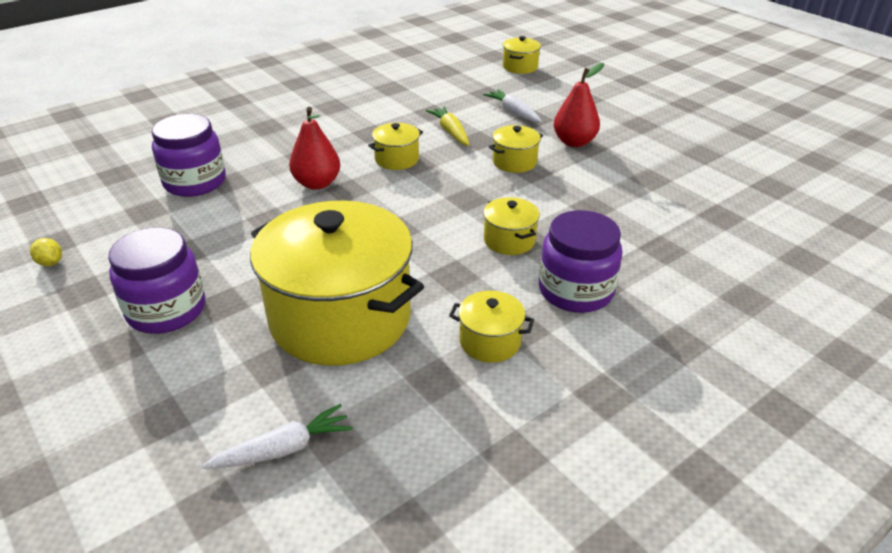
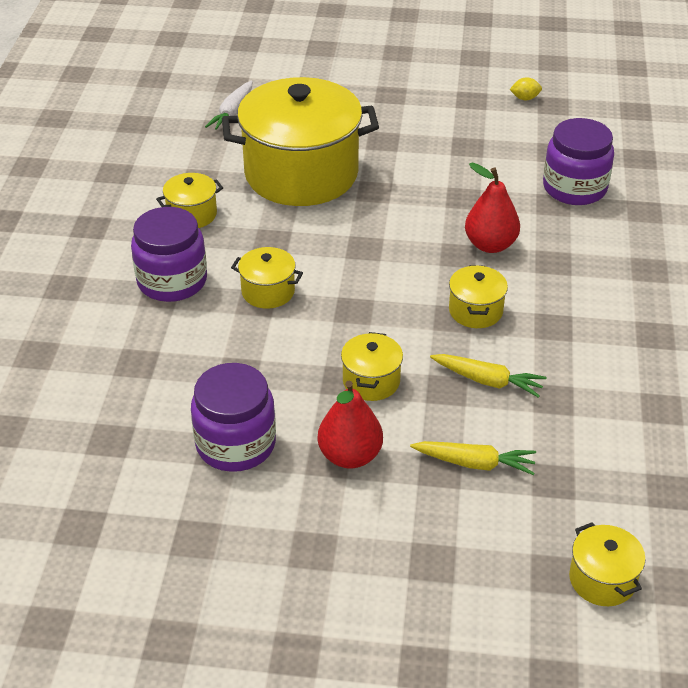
camera: 135 degrees right, 5 degrees up
purple jar [108,227,205,334] -> purple jar moved to [191,363,276,472]
white carrot [483,89,542,123] -> yellow carrot [410,441,536,475]

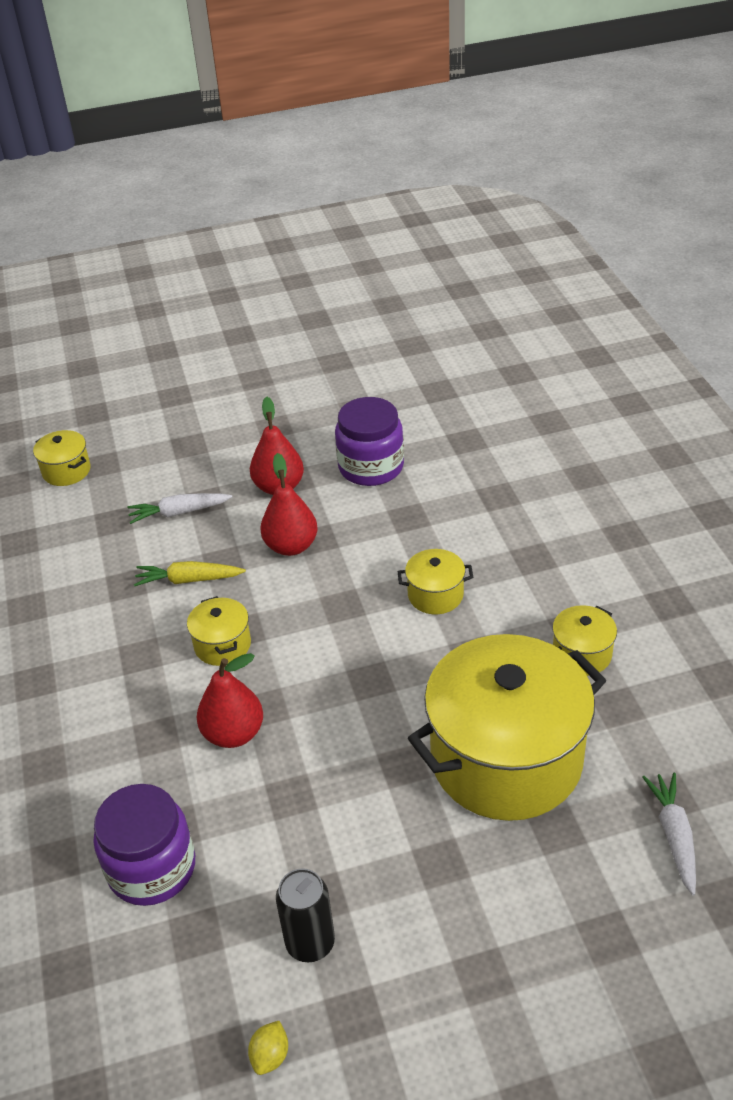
camera: 160 degrees right, 0 degrees up
purple jar [131,207,207,302] -> none
yellow pot [341,332,403,401] -> red pear [260,453,318,556]
yellow carrot [410,441,536,475] -> white carrot [127,493,232,524]
yellow lemon [510,77,542,100] -> yellow lemon turned 45 degrees counterclockwise [248,1021,288,1075]
none -> black can [276,868,335,962]

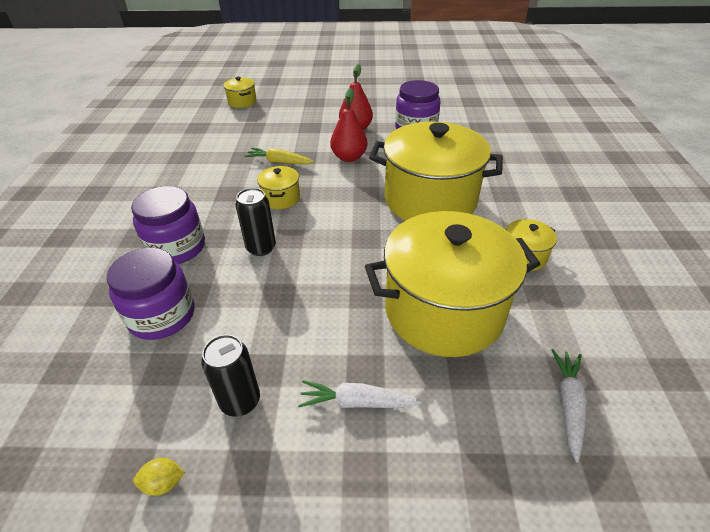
camera: 15 degrees right, 0 degrees up
white carrot [127,493,232,524] -> white carrot moved to [298,380,422,408]
red pear [197,653,263,748] -> black can [235,188,276,256]
yellow lemon [248,1021,288,1075] -> yellow lemon turned 45 degrees clockwise [133,458,185,496]
yellow pot [397,549,473,614] -> yellow pot [369,121,503,221], size x2.37
none -> purple jar [131,186,205,264]

